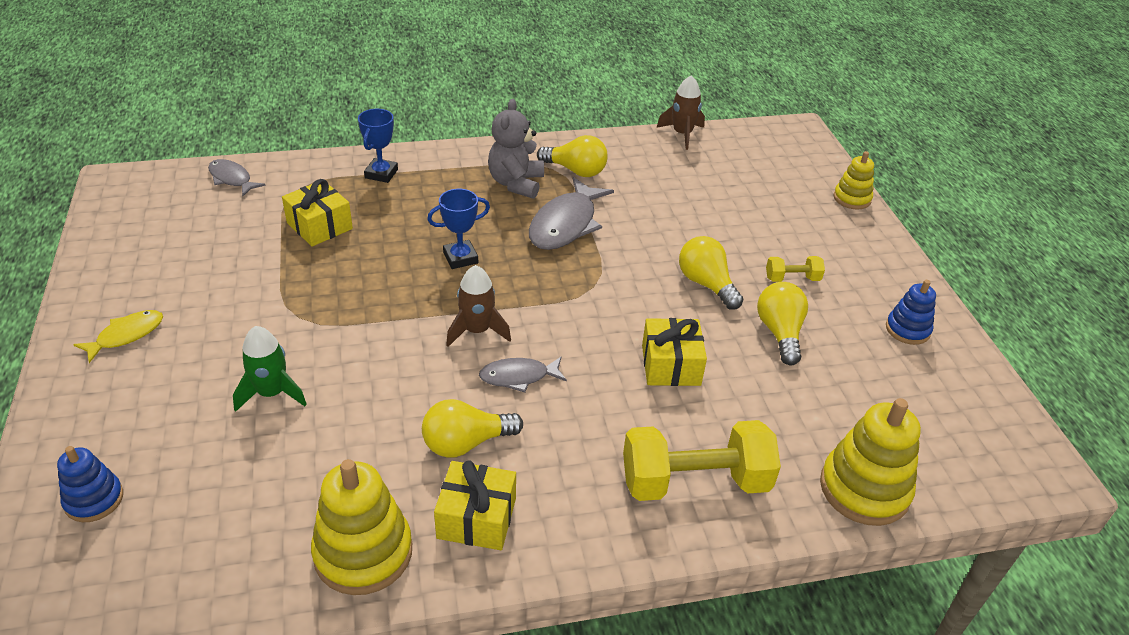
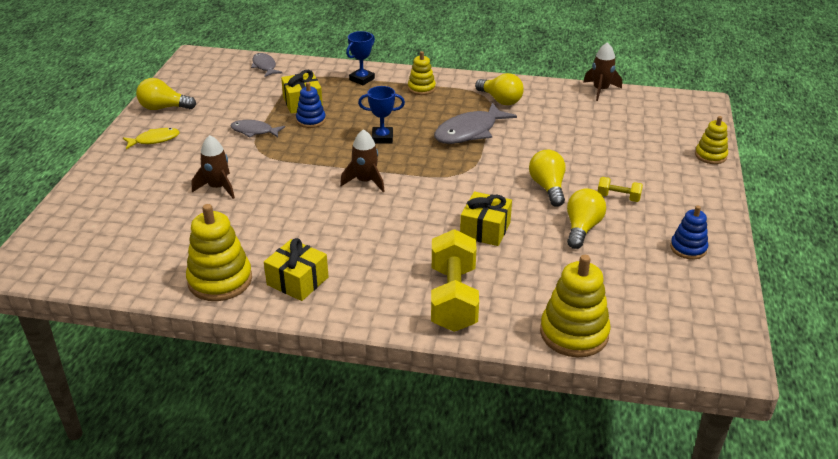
camera: 25 degrees right, 5 degrees down
blue stacking toy [57,446,123,522] -> blue stacking toy moved to [296,82,326,128]
green rocket [233,326,307,412] -> brown rocket [192,135,235,199]
yellow light bulb [422,399,523,458] -> yellow light bulb moved to [136,78,196,110]
grey fish [479,357,567,393] -> grey fish moved to [230,120,285,137]
grey teddy bear [488,99,544,199] -> none
yellow dumbbell [623,420,781,501] -> yellow dumbbell turned 75 degrees clockwise [431,229,479,332]
none -> yellow stacking toy [408,51,436,95]

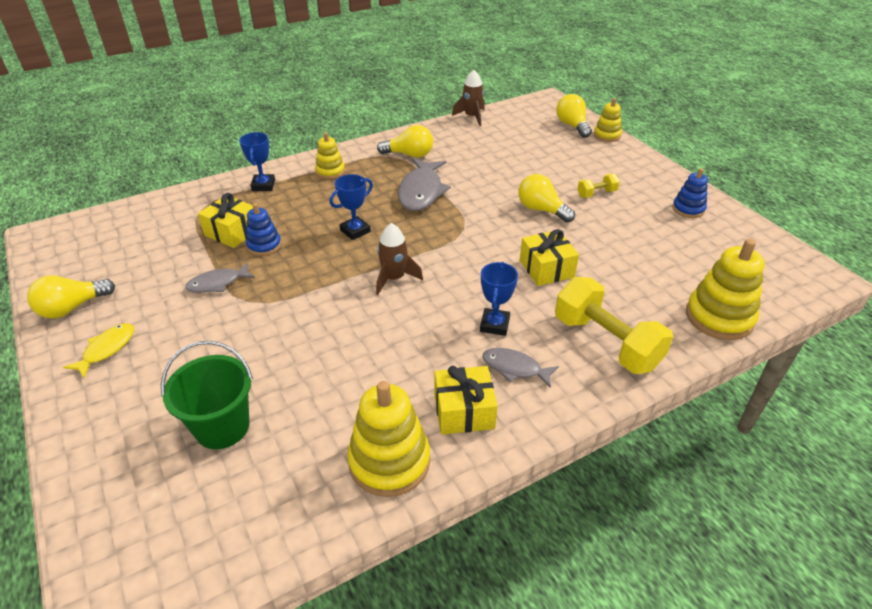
camera: 40 degrees left, 5 degrees up
brown rocket [192,135,235,199] -> none
grey fish [251,53,282,77] -> grey fish moved to [483,348,559,388]
yellow light bulb [567,188,606,249] -> yellow light bulb moved to [556,94,592,138]
none -> green bucket [161,341,253,449]
none -> blue trophy [480,262,518,336]

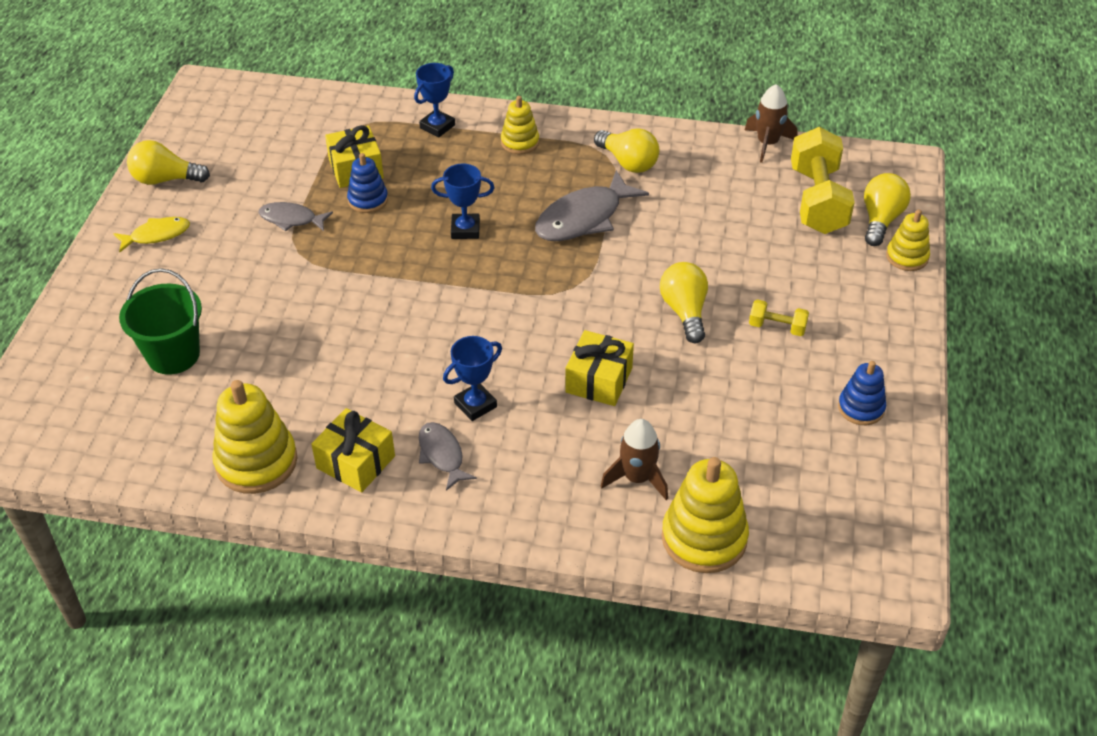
camera: 40 degrees right, 5 degrees up
brown rocket [376,223,423,295] -> brown rocket moved to [601,419,668,500]
yellow dumbbell [555,277,673,374] -> yellow dumbbell moved to [791,127,855,234]

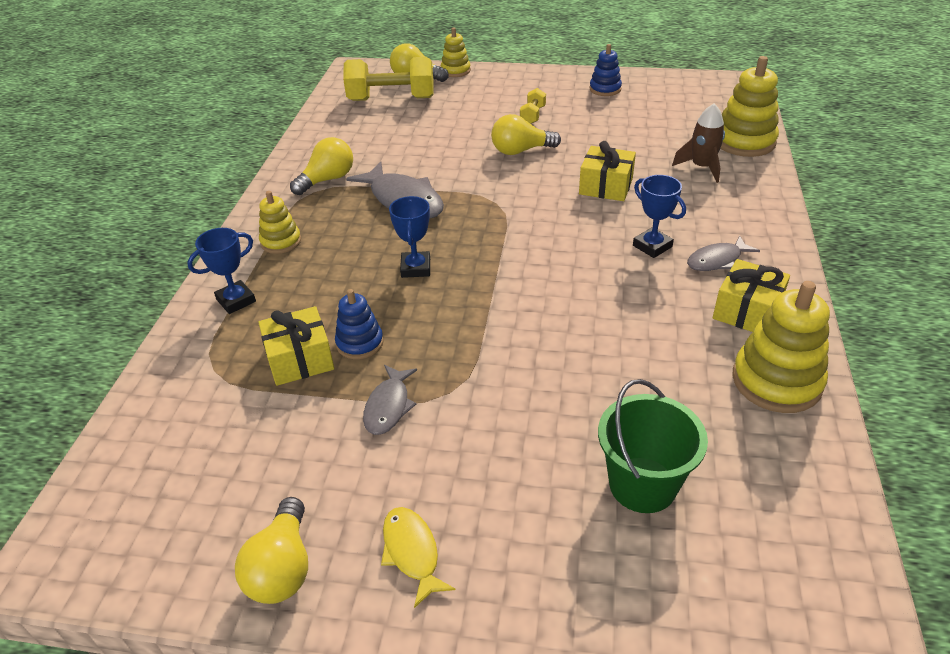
camera: 90 degrees left, 5 degrees down
blue trophy [414,63,455,137] -> blue trophy turned 75 degrees counterclockwise [187,228,256,314]
brown rocket [745,84,797,163] -> none

